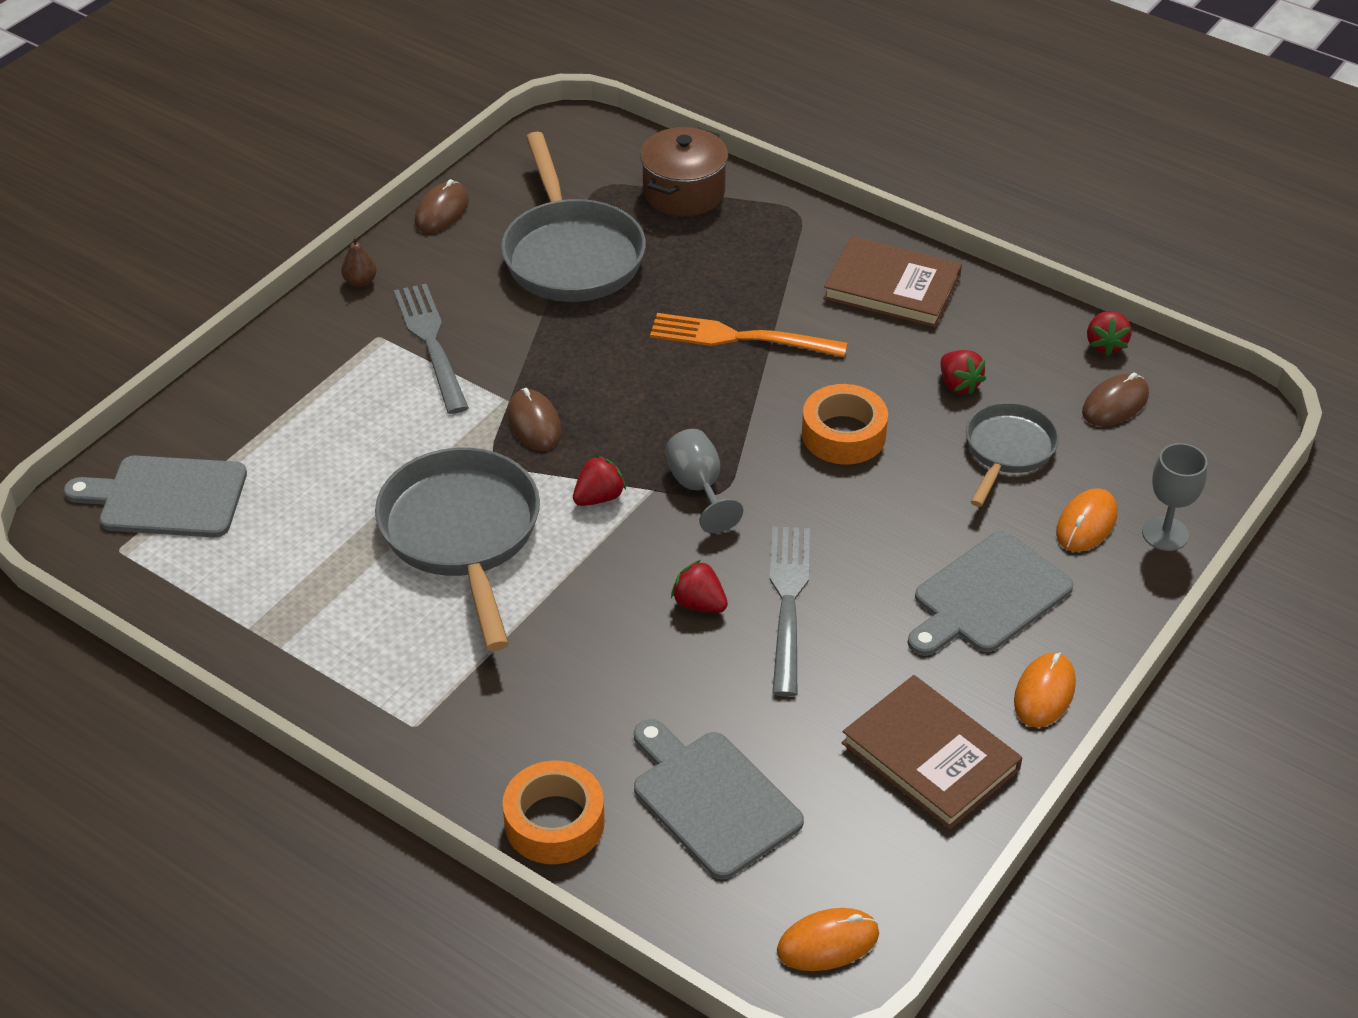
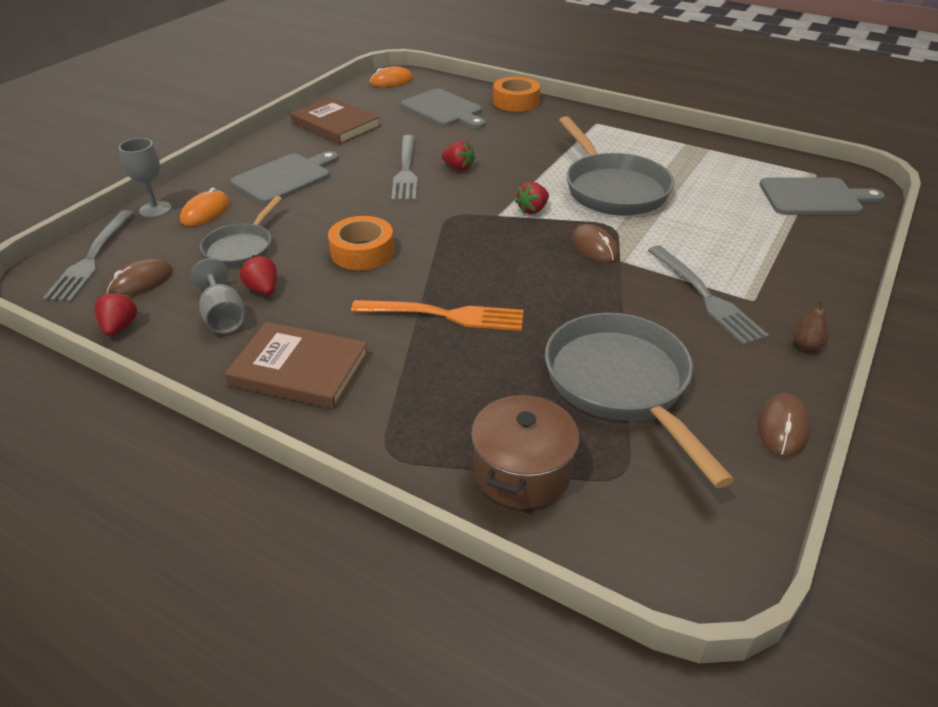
camera: 175 degrees right, 5 degrees down
grey goblet [665,429,743,533] -> grey goblet moved to [191,258,245,334]
orange mouse [1014,652,1076,728] -> none
none -> grey fork [42,210,134,302]

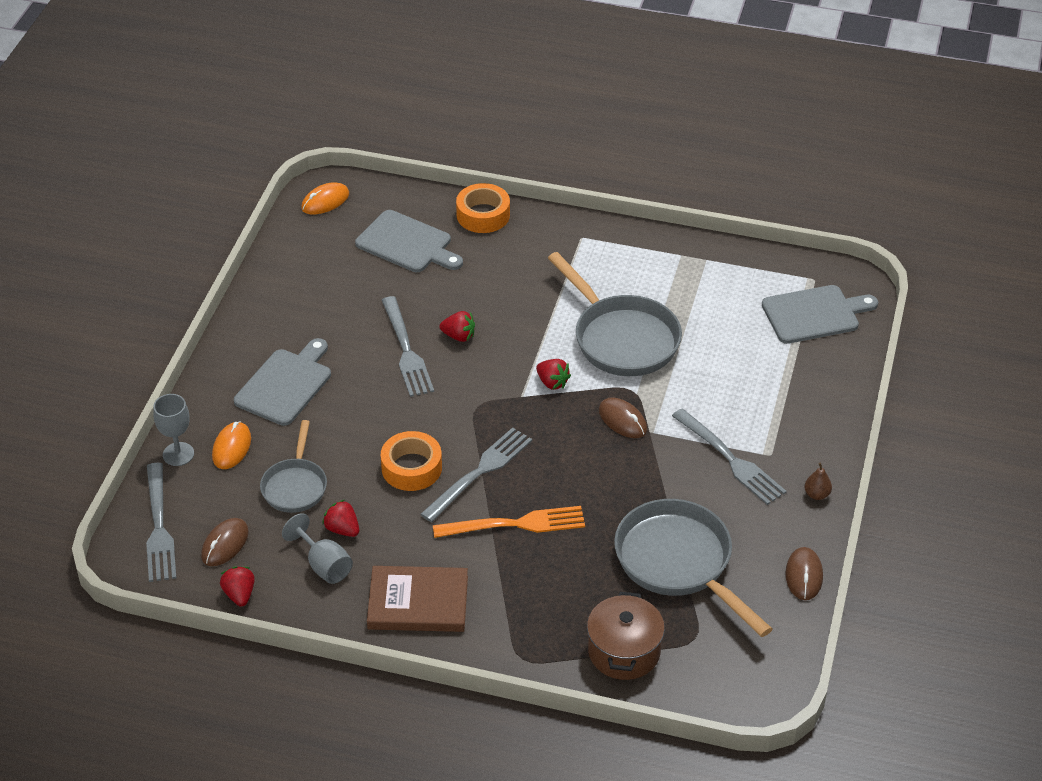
camera: 15 degrees left, 5 degrees up
brown book [291,97,380,144] -> none
red strawberry [515,182,549,214] -> red strawberry turned 75 degrees counterclockwise [536,359,571,390]
none -> grey fork [420,427,532,522]

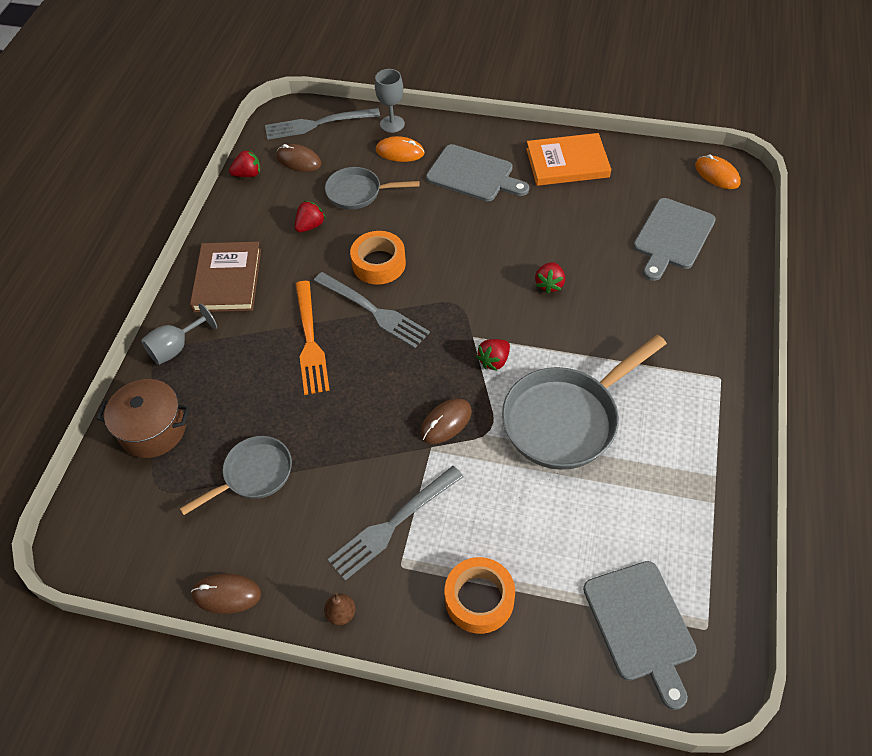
camera: 90 degrees right, 10 degrees up
grey goblet [282,513,353,584] -> grey goblet moved to [141,303,217,365]
grey fork [382,296,434,397] -> none
orange tape [456,183,510,233] -> orange tape moved to [445,557,515,634]
grey pan [614,499,772,637] -> grey pan [180,436,292,515], size x0.59
none -> orange book [526,133,611,186]

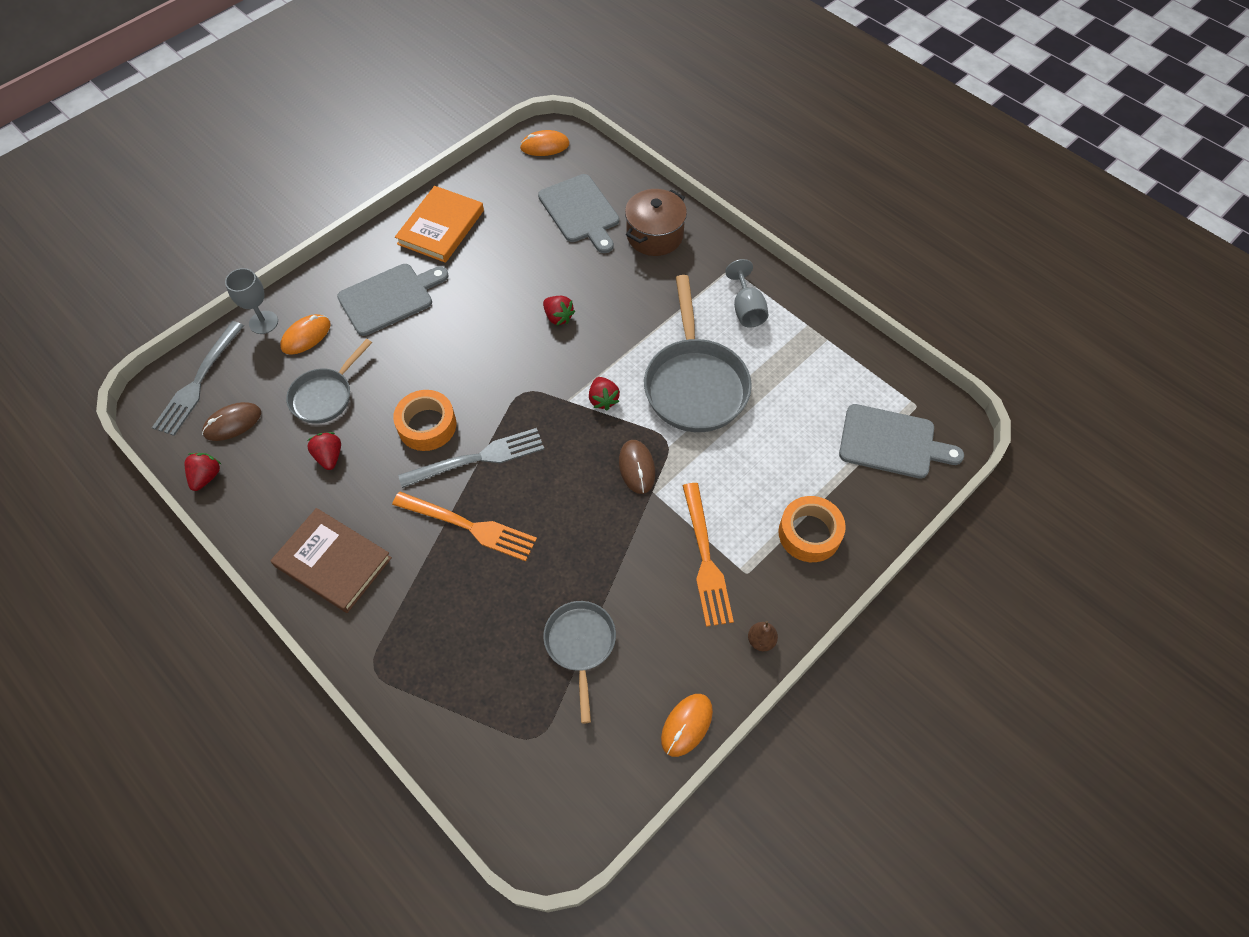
camera: 60 degrees left, 5 degrees up
brown pot [97,379,190,458] -> brown pot moved to [625,189,687,256]
grey goblet [141,303,217,365] -> grey goblet moved to [725,259,768,327]
brown mouse [191,574,261,614] -> orange mouse [661,694,713,757]
grey fork [327,466,464,581] -> orange fork [683,483,734,627]

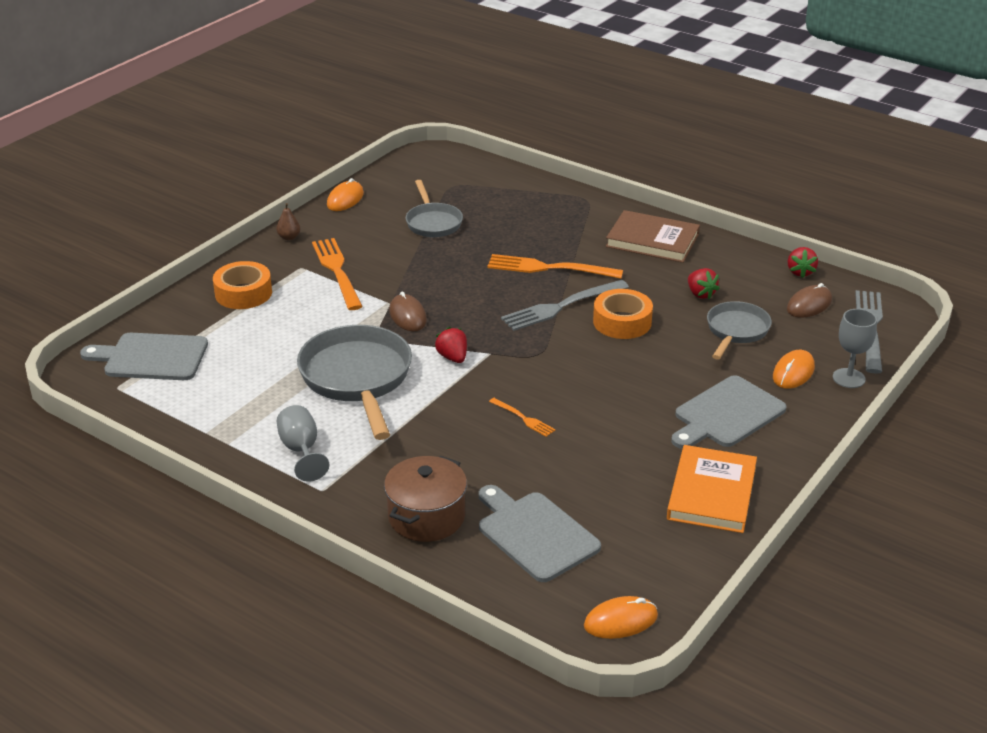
camera: 170 degrees right, 25 degrees down
red strawberry [543,296,575,326] -> orange fork [489,398,555,437]

